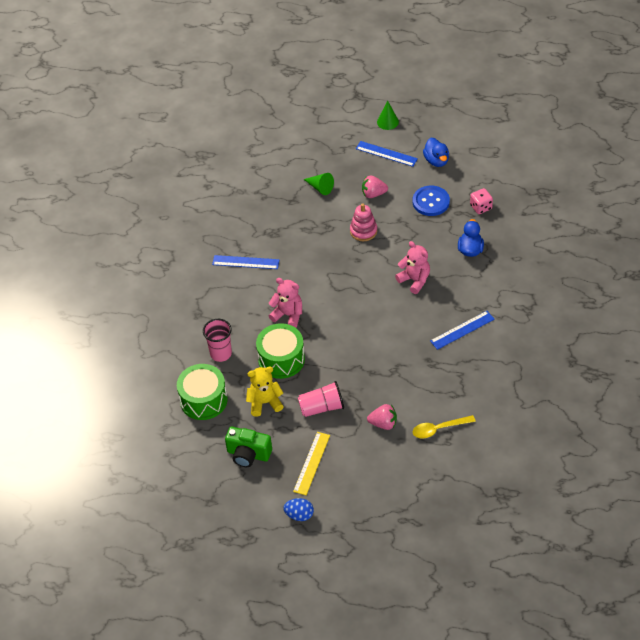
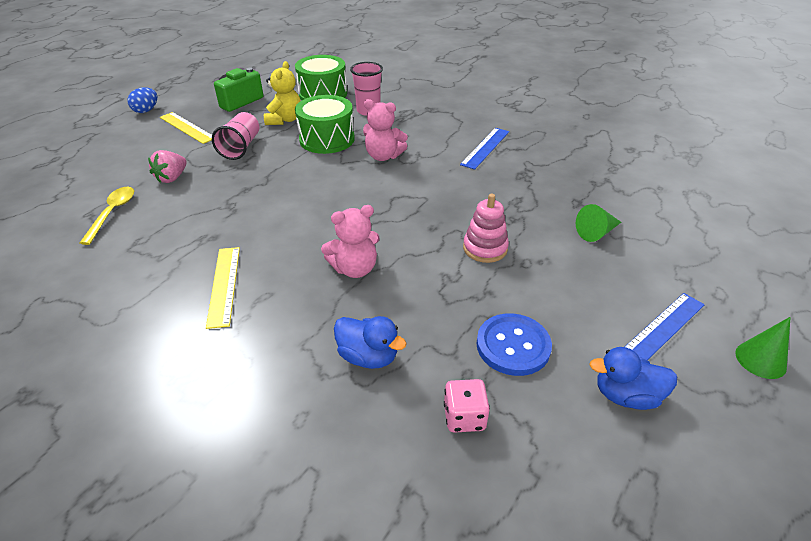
camera: 110 degrees right, 10 degrees down
pink teddy bear [269,278,302,328] -> pink teddy bear turned 60 degrees clockwise [363,99,408,161]
pink strawberry [362,176,388,198] -> none
blue ruler [430,311,494,350] -> yellow ruler [206,247,240,329]

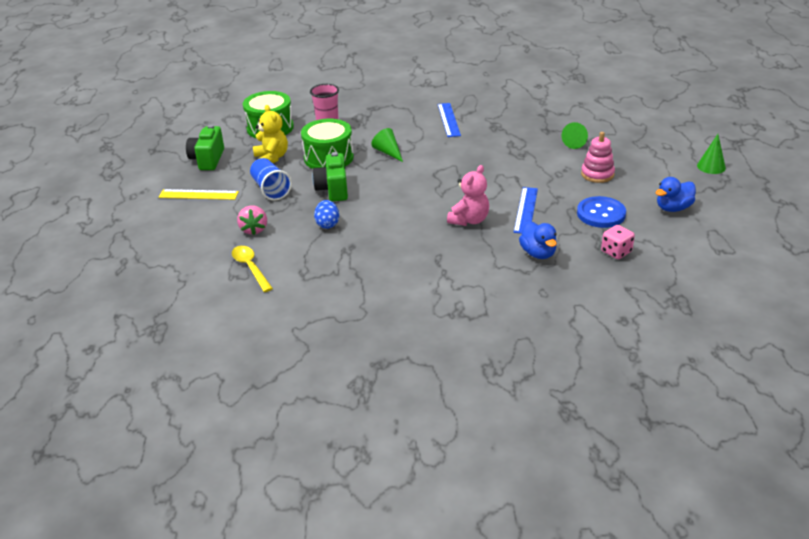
camera: 35 degrees left, 5 degrees down
blue egg [128,87,157,113] -> blue egg moved to [314,200,339,229]
yellow ruler [206,247,240,329] -> none
pink cup [212,112,259,160] -> blue cup [250,158,292,201]
blue duck [334,316,407,369] -> blue duck turned 75 degrees clockwise [519,221,557,259]
pink teddy bear [363,99,408,161] -> green cone [371,128,403,162]
pink stacking toy [463,194,509,263] -> pink stacking toy moved to [581,132,615,183]
blue ruler [625,293,705,360] -> blue ruler moved to [514,187,538,233]
none -> green camera [312,152,348,201]

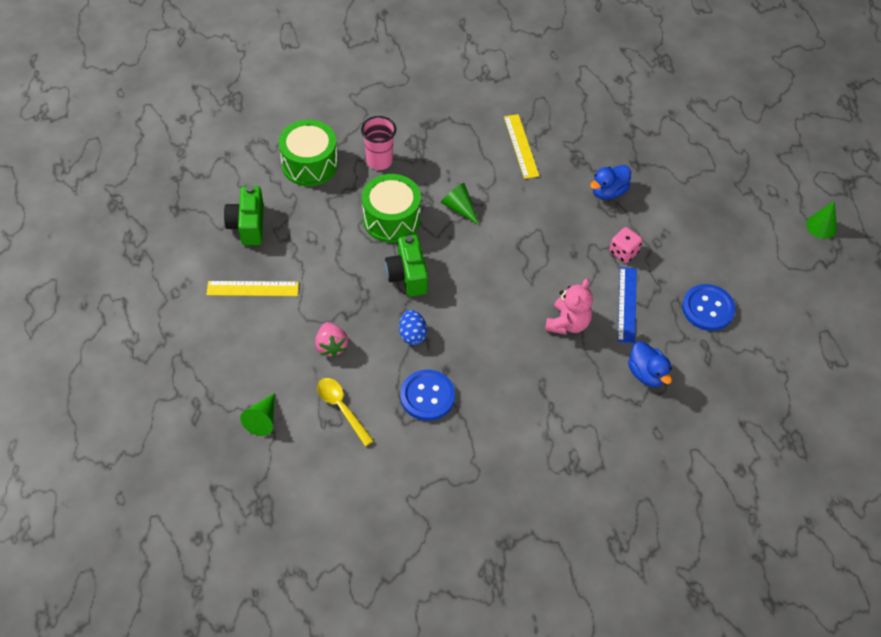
camera: 10 degrees left, 20 degrees up
blue cup [250,158,292,201] -> none
yellow teddy bear [253,105,288,163] -> none
blue ruler [437,103,461,137] -> yellow ruler [504,114,539,179]
green cone [562,122,588,149] -> green cone moved to [240,393,275,436]
pink stacking toy [581,132,615,183] -> none
pink dice [601,225,635,259] -> pink dice moved to [609,227,643,263]
blue duck [656,177,696,212] -> blue duck moved to [590,165,631,200]
none -> blue button [400,370,455,421]

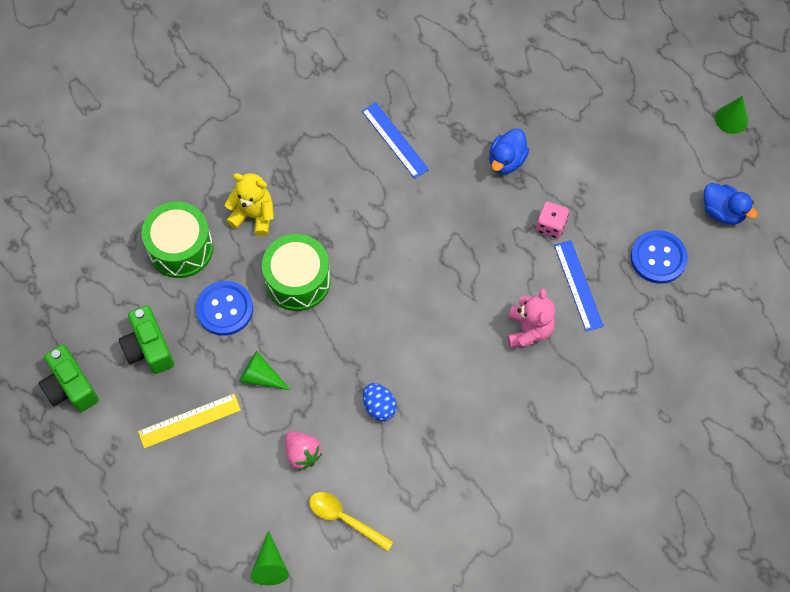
camera: 20 degrees left, 10 degrees up
pink cup [361,116,396,170] -> yellow teddy bear [224,173,274,236]
green camera [385,235,428,297] -> green camera moved to [39,345,99,412]
blue button [400,370,455,421] -> blue button moved to [196,281,253,336]
green cone [441,183,479,225] -> green cone moved to [239,351,290,390]
yellow ruler [504,114,539,179] -> blue ruler [362,102,429,178]
blue duck [628,341,672,387] -> blue duck moved to [704,183,758,225]

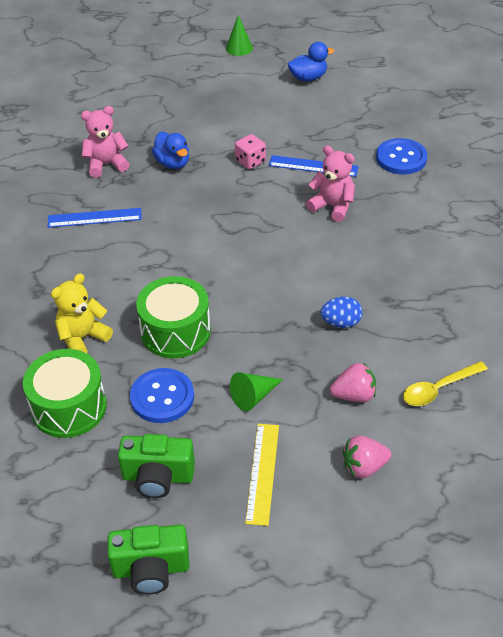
camera: 60 degrees left, 20 degrees down
green cone [250,531,289,585] -> none
blue button [631,230,688,284] -> blue button moved to [376,138,428,174]
none -> pink teddy bear [81,106,129,178]
none -> pink strawberry [343,435,391,478]

